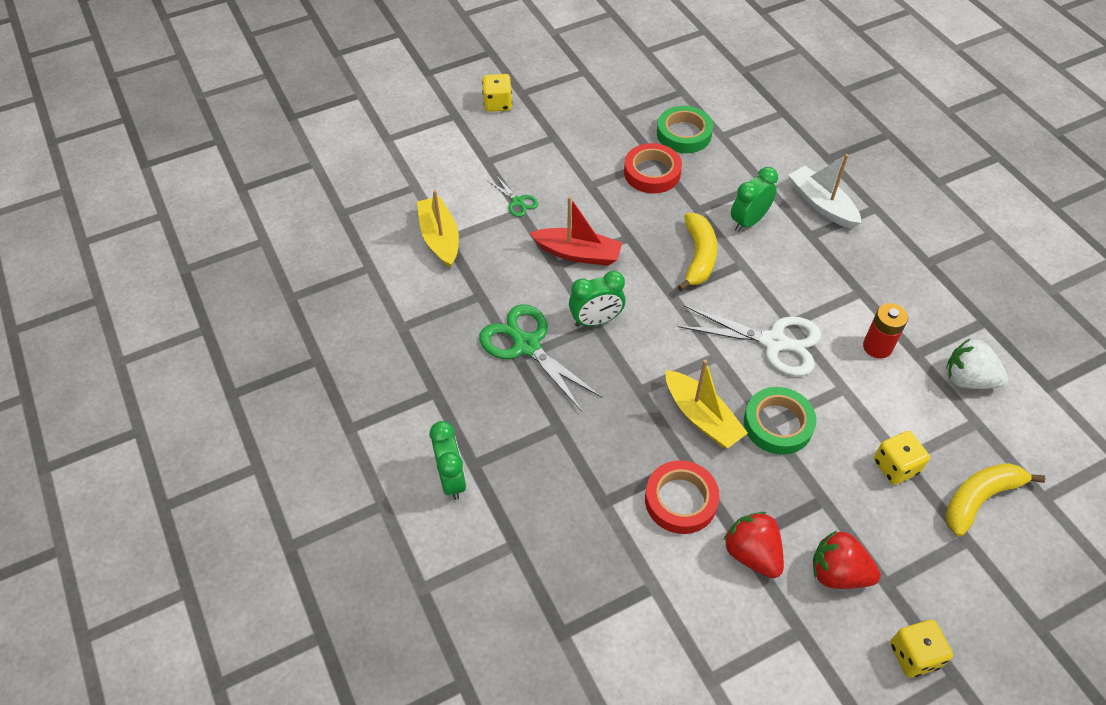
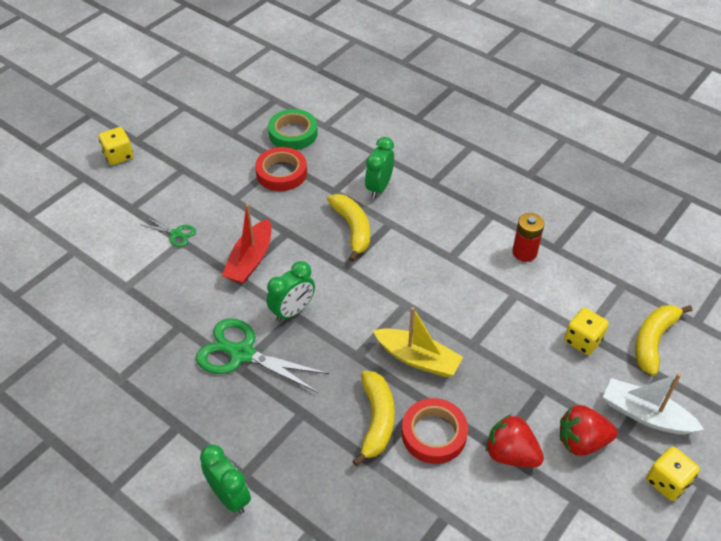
camera: 25 degrees left, 5 degrees down
yellow boat [417,190,459,268] -> none
red boat [530,197,623,266] -> red boat turned 120 degrees clockwise [222,204,271,284]
white scissors [678,305,821,376] -> none
green tape [744,387,816,455] -> none
white boat [788,154,862,229] -> white boat moved to [603,373,704,435]
white strawberry [946,338,1008,389] -> none
none -> yellow banana [352,371,395,467]

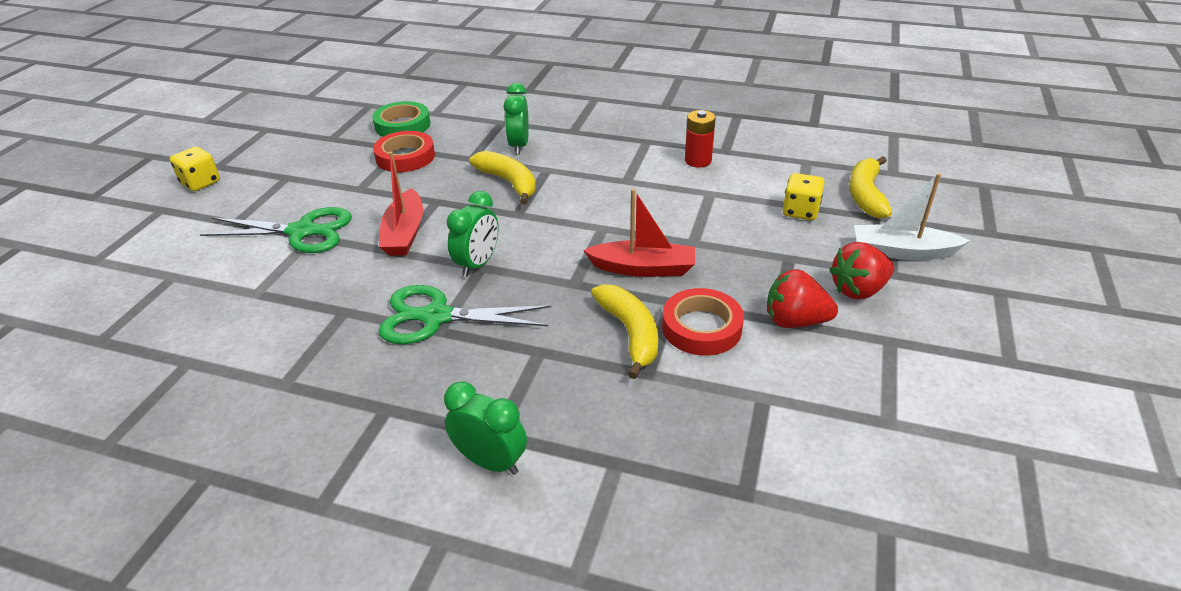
camera: 20 degrees left, 10 degrees down
green scissors [142,217,196,247] -> green scissors [200,207,352,253], size x2.05
yellow boat [373,307,463,377] -> red boat [583,189,695,277]
yellow dice [646,447,700,501] -> none

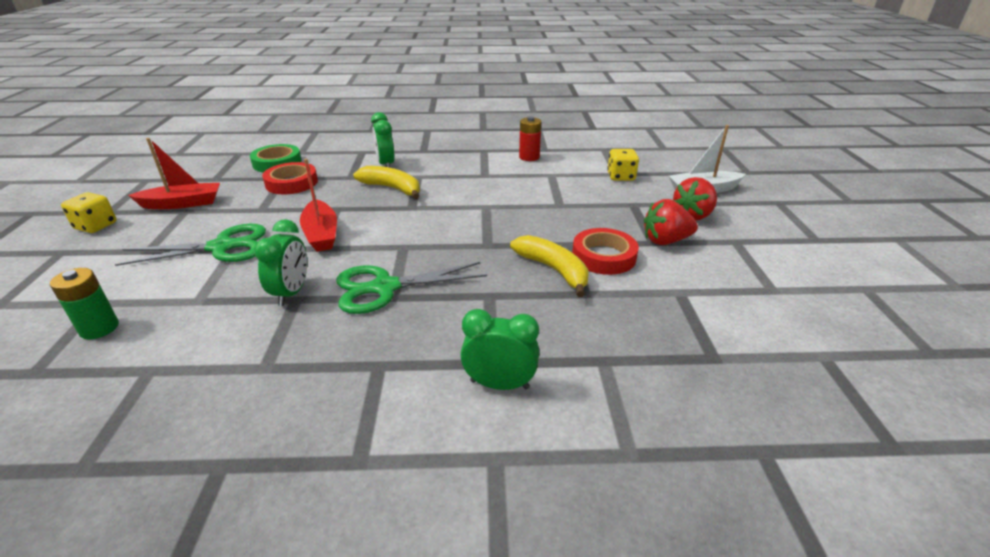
camera: 20 degrees left, 5 degrees down
green clock [447,191,499,277] -> green clock moved to [254,219,307,306]
red boat [583,189,695,277] -> red boat moved to [128,138,220,209]
yellow banana [849,156,892,218] -> none
none -> green battery [50,268,119,339]

